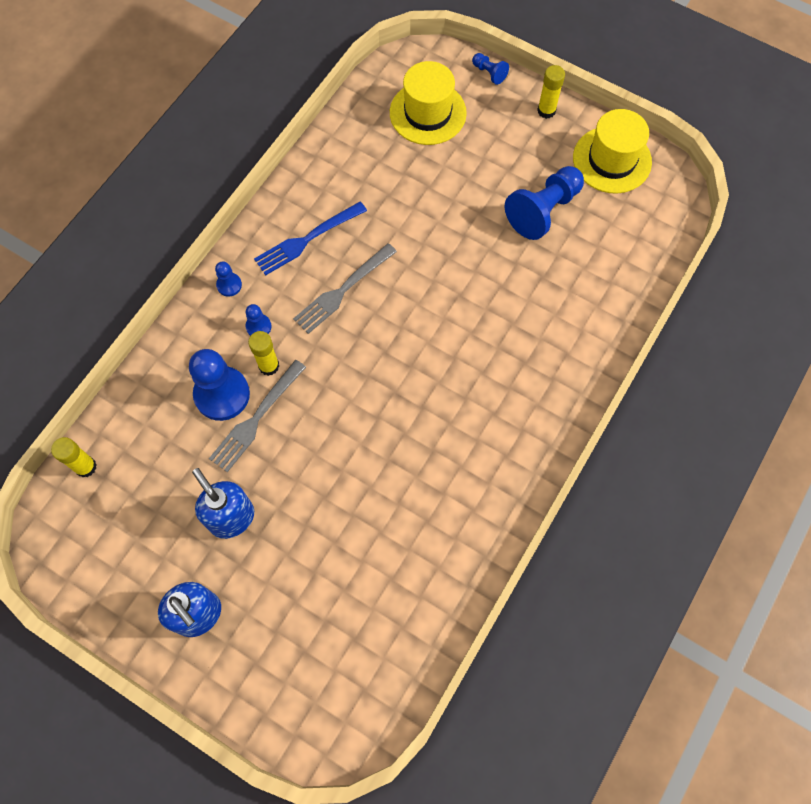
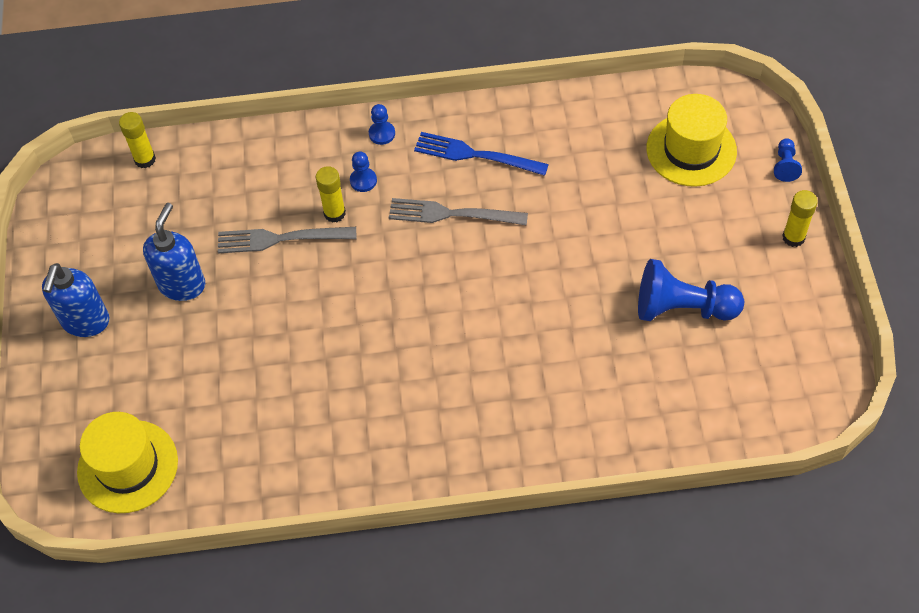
camera: 55 degrees right, 10 degrees down
blue pawn [189,349,250,421] -> none
yellow hat [573,109,652,194] -> yellow hat moved to [77,412,178,513]

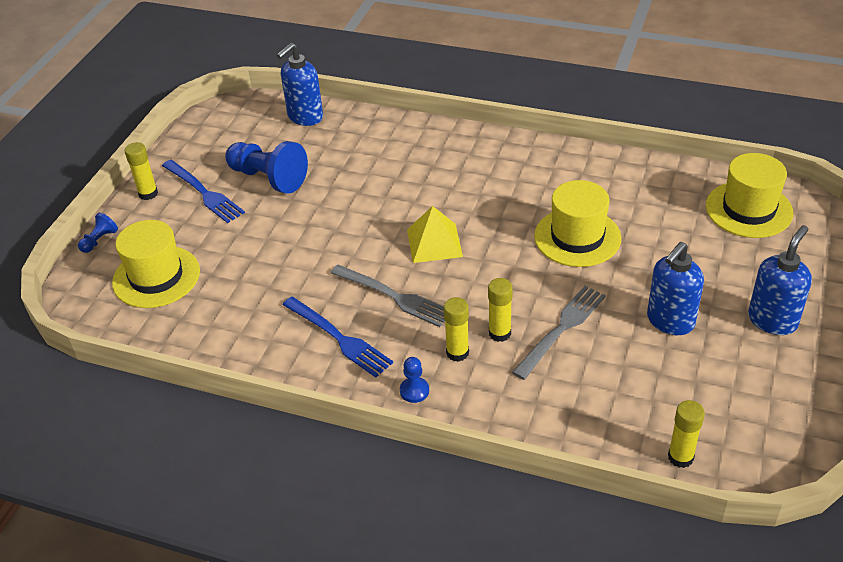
camera: 155 degrees left, 15 degrees down
grey fork [218,227,356,253] -> grey fork turned 75 degrees counterclockwise [512,286,606,380]
blue pawn [350,152,377,192] -> yellow glue stick [444,297,469,362]
none -> blue fork [162,160,245,223]
none -> blue soap dispenser [277,43,323,126]
none -> yellow pyramid [407,206,463,263]
none -> yellow hat [534,180,621,267]

